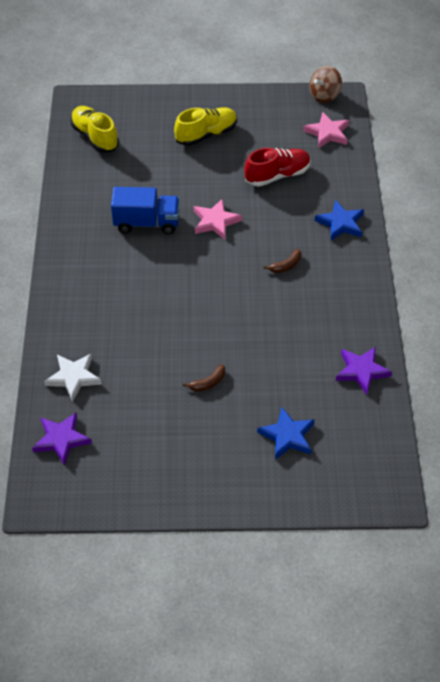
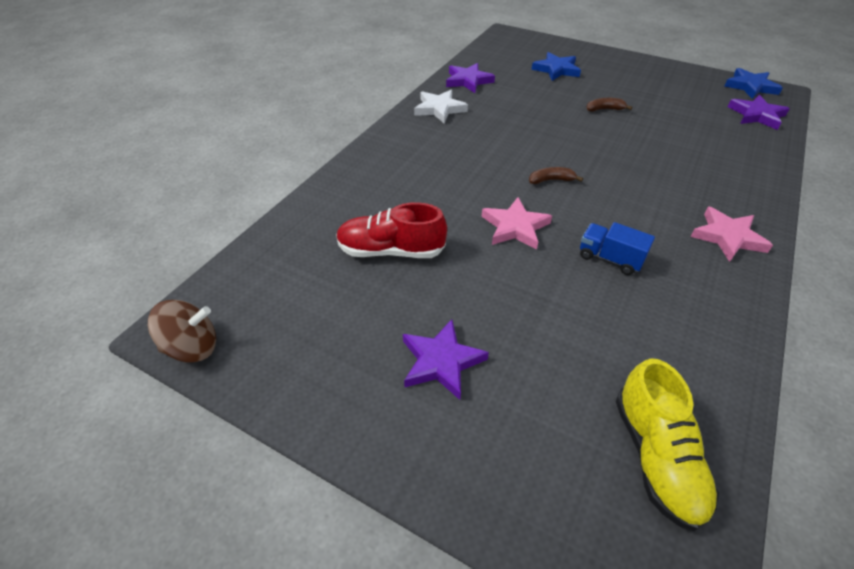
camera: 150 degrees left, 5 degrees down
white star [44,354,102,402] -> white star moved to [414,90,468,123]
blue truck [111,187,179,234] -> blue truck [580,222,655,275], size x0.64
yellow shoe [174,107,237,146] -> purple star [403,319,489,400]
brown banana [263,249,301,273] -> brown banana moved to [529,167,583,184]
pink star [303,112,349,149] -> pink star moved to [690,207,773,262]
blue star [315,200,364,241] -> blue star moved to [724,68,783,99]

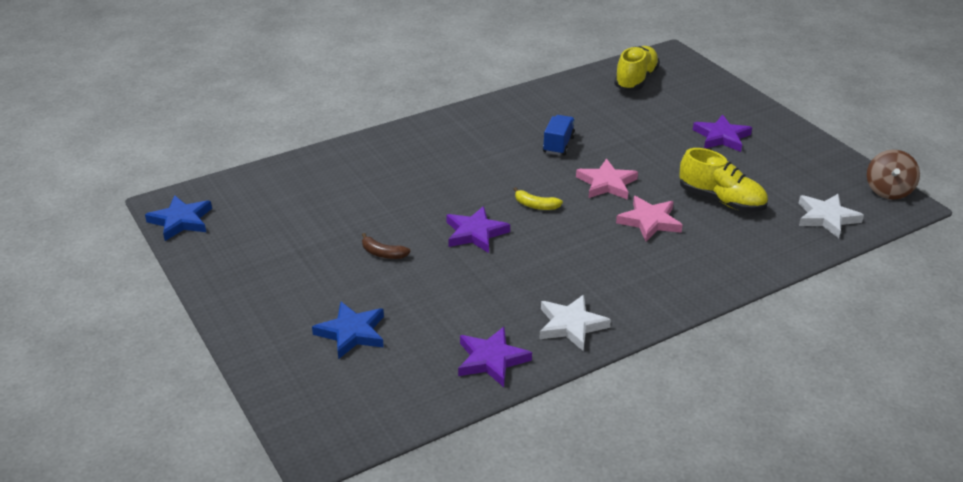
camera: 150 degrees left, 10 degrees down
brown spinning top [148,300,216,363] -> brown spinning top turned 90 degrees counterclockwise [867,150,920,200]
red shoe [336,202,447,258] -> yellow shoe [679,148,768,212]
brown banana [529,167,583,184] -> yellow banana [513,187,563,210]
blue truck [580,222,655,275] -> blue truck turned 135 degrees counterclockwise [543,115,575,156]
pink star [690,207,773,262] -> pink star moved to [616,196,683,241]
purple star [728,95,790,130] -> purple star moved to [447,206,510,253]
none -> white star [799,194,864,238]

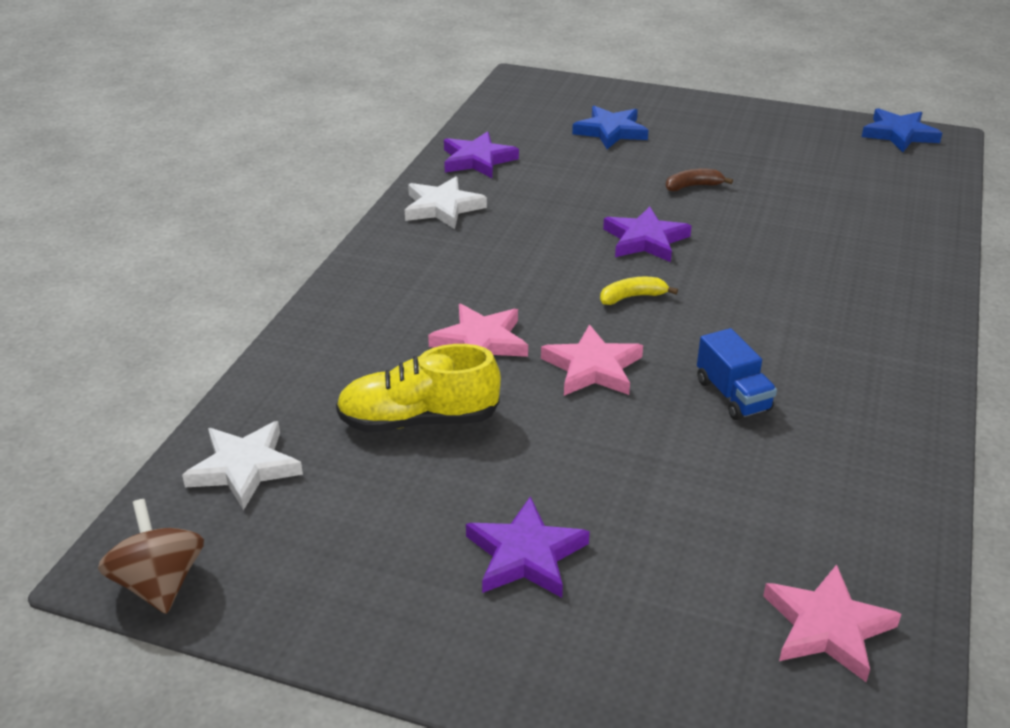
camera: 140 degrees right, 0 degrees up
yellow shoe [614,46,660,91] -> pink star [763,564,901,682]

